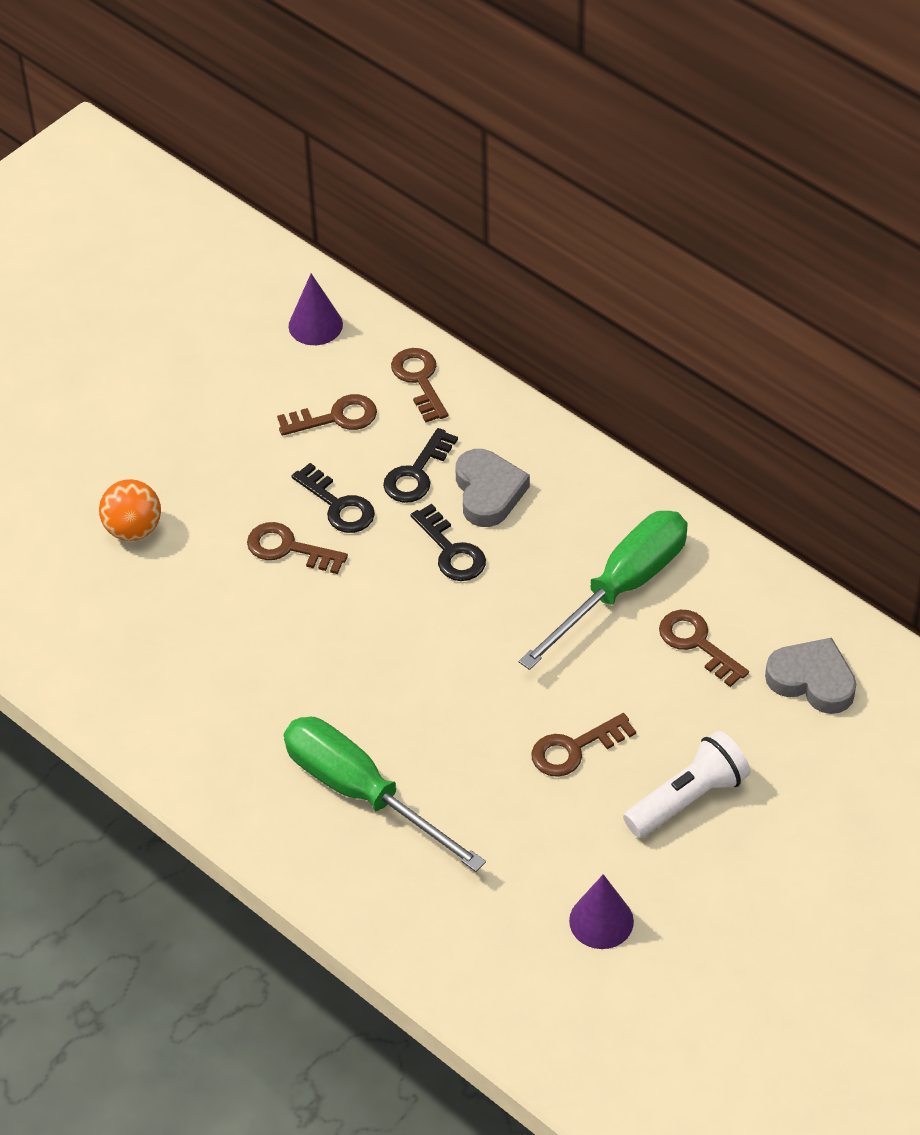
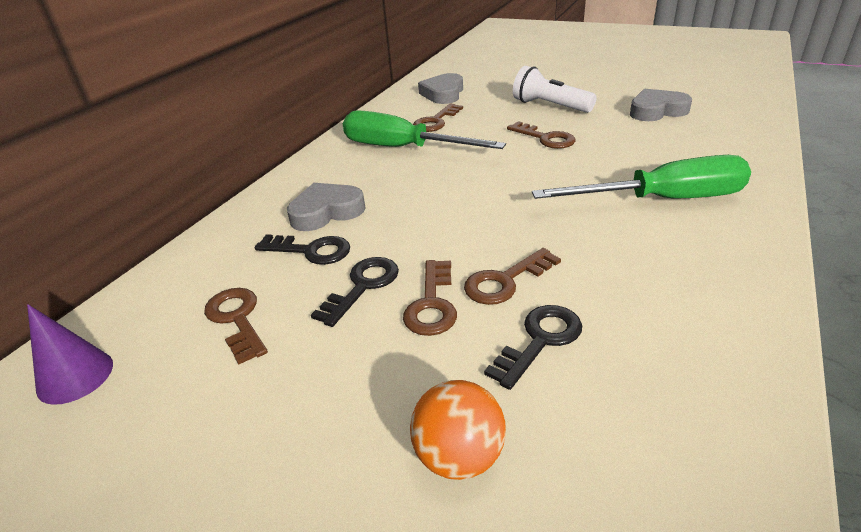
camera: 105 degrees left, 15 degrees down
green screwdriver [284,717,486,872] -> green screwdriver turned 120 degrees counterclockwise [532,155,751,199]
brown key [391,348,448,422] -> brown key moved to [464,248,561,305]
black key [411,504,486,581] -> black key moved to [484,305,582,390]
purple cone [569,874,634,949] -> grey heart [630,89,692,121]

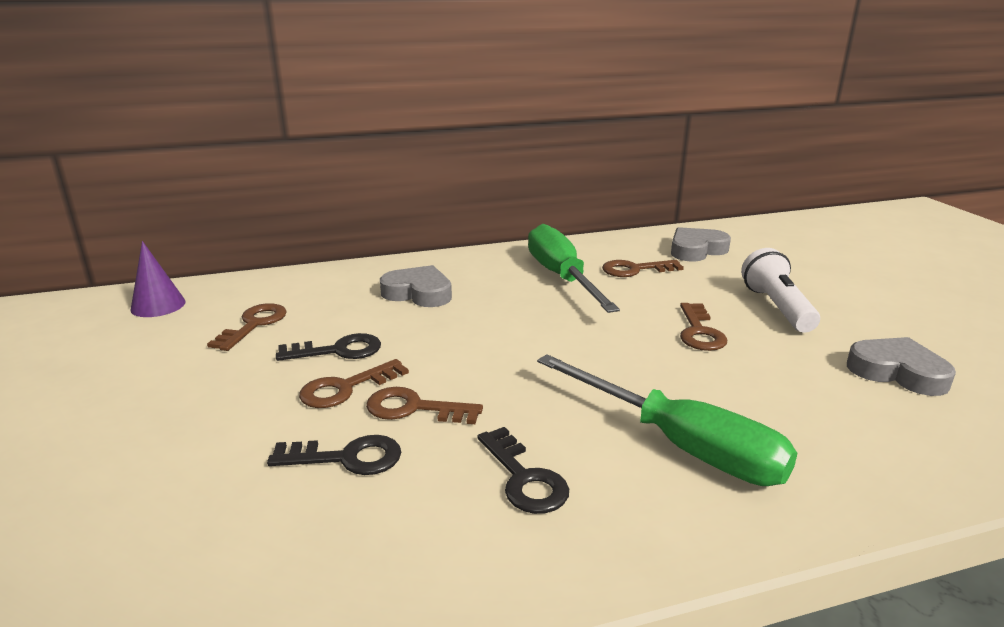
camera: 45 degrees right, 10 degrees down
black key [255,234,350,265] -> black key moved to [477,427,569,514]
orange ball [410,380,506,480] -> none

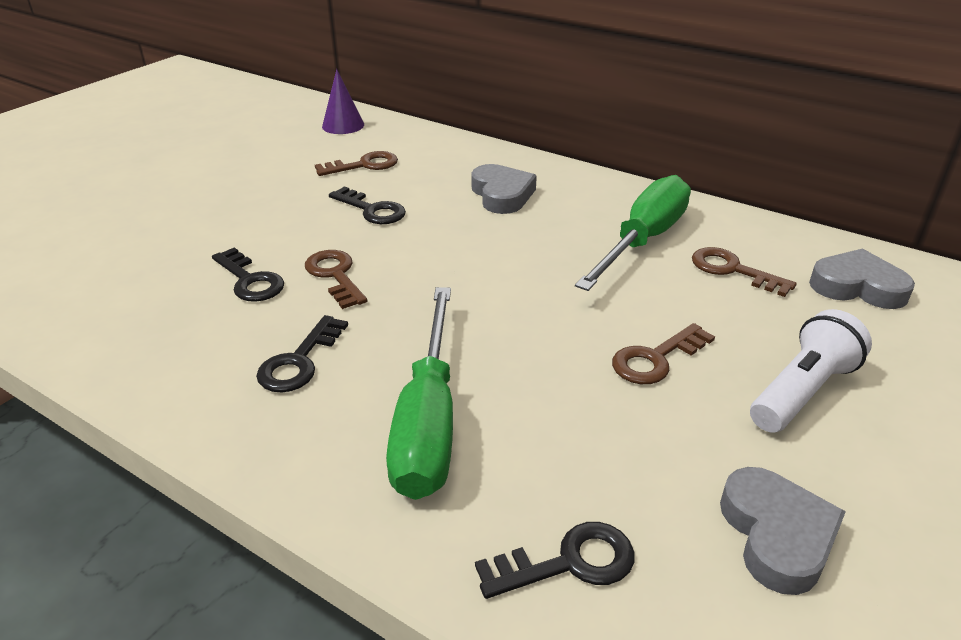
camera: 50 degrees right, 10 degrees up
brown key [299,359,409,408] -> none
none -> black key [475,522,634,599]

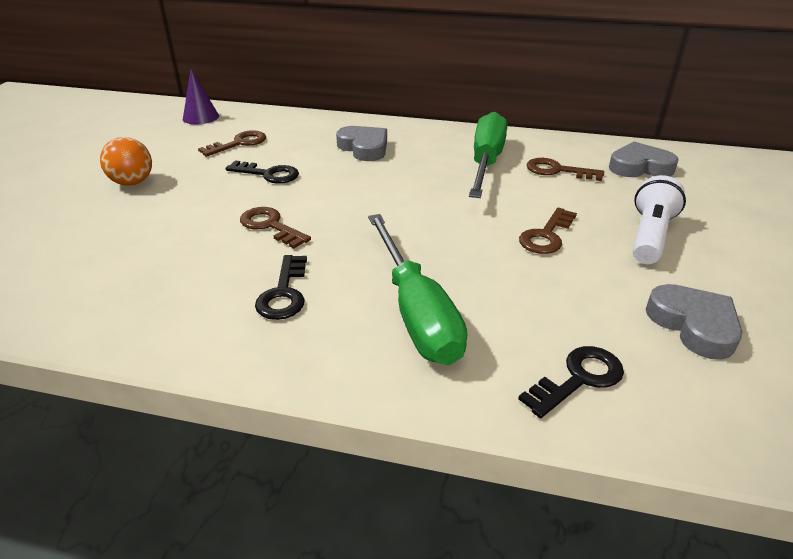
camera: 20 degrees left, 0 degrees up
black key [212,248,284,302] -> none
none -> orange ball [100,137,152,186]

